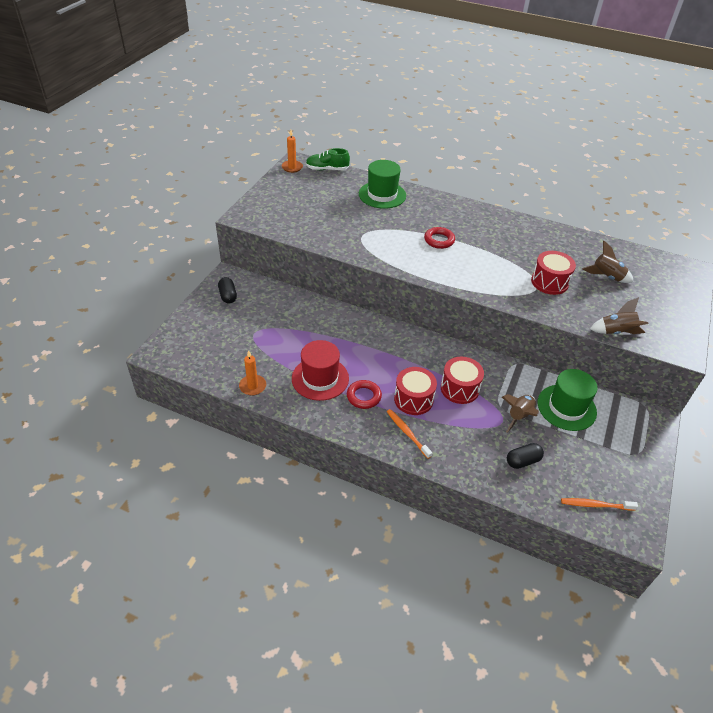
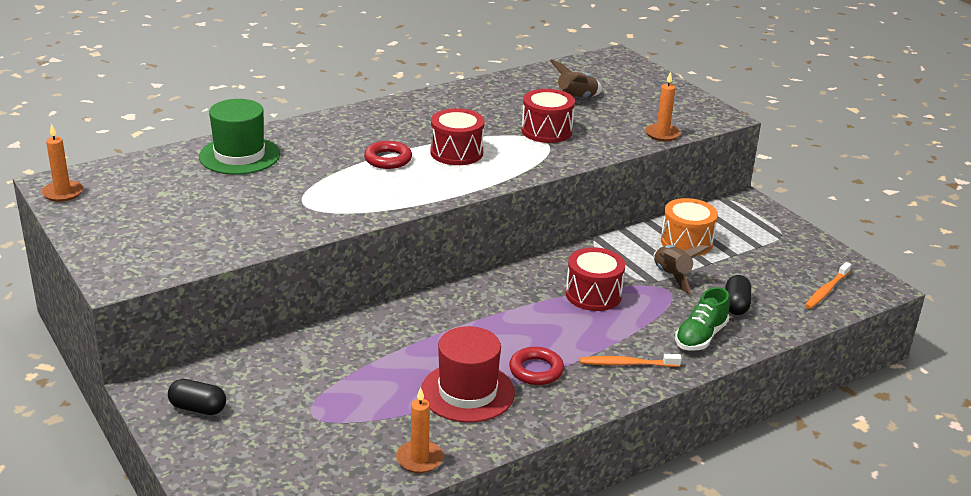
camera: 55 degrees left, 15 degrees down
green shoe [306,148,350,170] -> green shoe moved to [675,287,730,350]
red drum [394,367,437,415] -> red drum moved to [430,108,485,165]
green hat [538,369,598,431] -> orange drum [661,198,718,256]
brown rocket [590,297,648,334] -> orange candle [645,72,680,141]

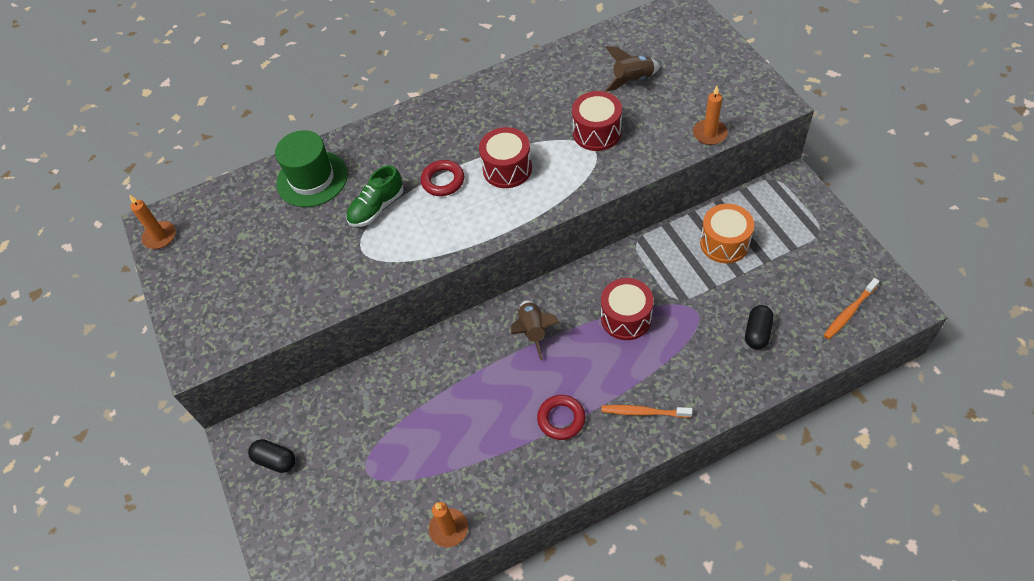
camera: 15 degrees right, 25 degrees up
red hat [421,326,515,422] -> none
brown rocket [654,245,711,294] -> brown rocket moved to [511,300,559,360]
green shoe [675,287,730,350] -> green shoe moved to [346,165,404,227]

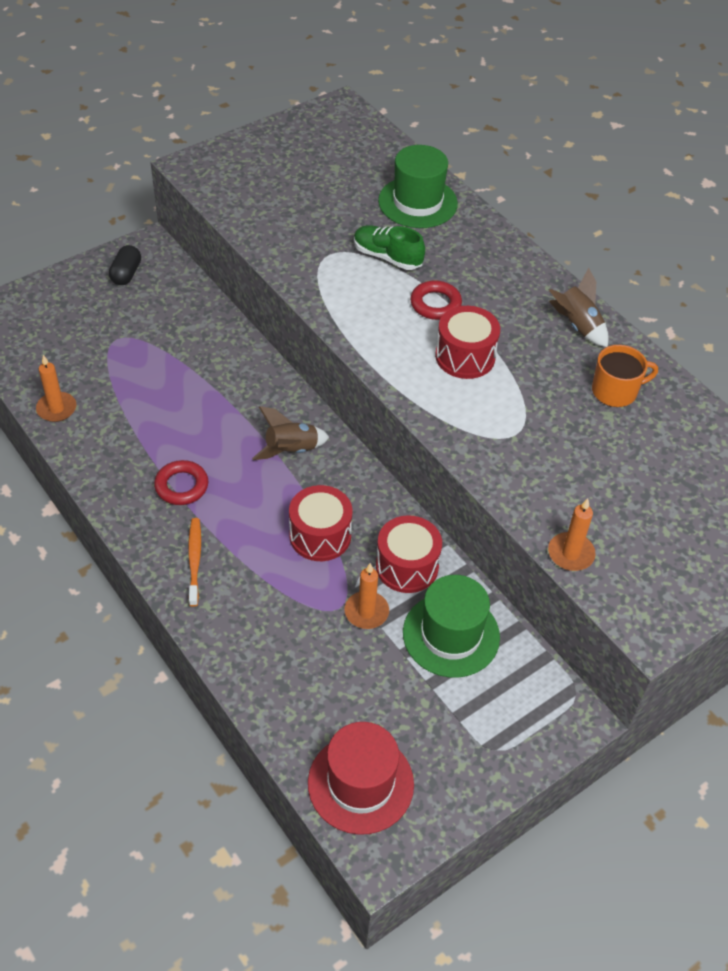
camera: 70 degrees right, 5 degrees down
orange candle [130,195,176,249] -> orange candle moved to [345,563,389,629]
red drum [572,91,622,151] -> red drum moved to [376,515,442,593]
brown rocket [605,46,660,92] -> brown rocket moved to [549,267,609,347]
orange drum [700,204,754,263] -> green hat [403,575,500,678]
black capsule [745,305,774,350] -> none
orange toothbrush [823,278,880,339] -> red hat [308,722,414,835]
none -> orange mug [592,345,658,407]

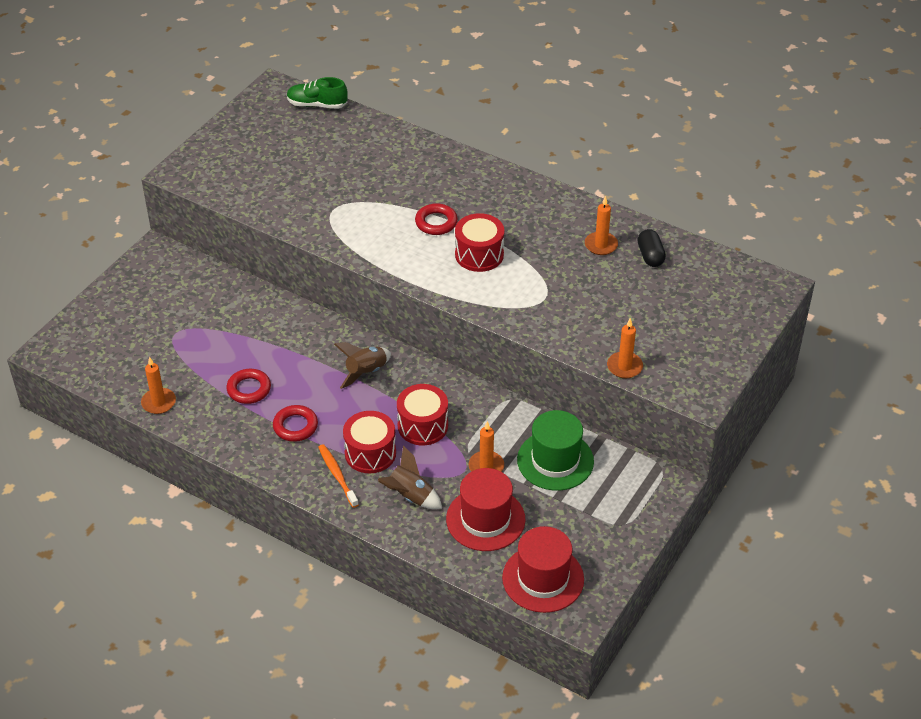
camera: 20 degrees left, 5 degrees down
black capsule [109,245,141,285] -> black capsule moved to [637,229,666,267]
green shoe [354,225,425,270] -> green shoe moved to [287,77,348,109]
red drum [376,515,442,593] -> red drum moved to [343,411,396,473]
green hat [378,145,458,228] -> none
brown rocket [549,267,609,347] -> brown rocket moved to [378,446,442,509]
orange mug [592,345,658,407] -> orange candle [585,196,618,255]
none -> red ring [226,369,271,404]
none -> red hat [446,468,525,551]

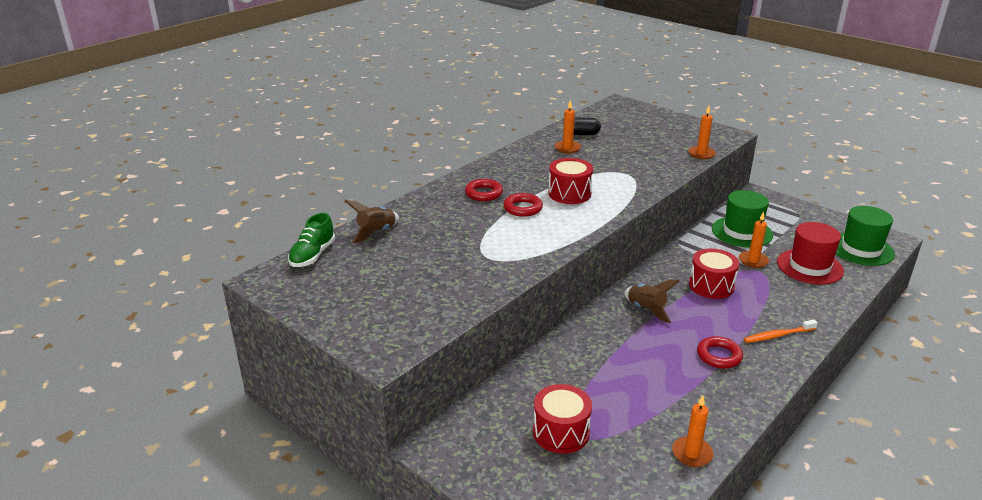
camera: 80 degrees left, 15 degrees down
red ring [226,369,271,404] -> red ring moved to [465,179,503,201]
red drum [343,411,396,473] -> red drum moved to [533,384,592,454]
brown rocket [378,446,442,509] -> brown rocket moved to [345,200,399,243]
red hat [502,526,584,613] -> green hat [836,206,895,266]

